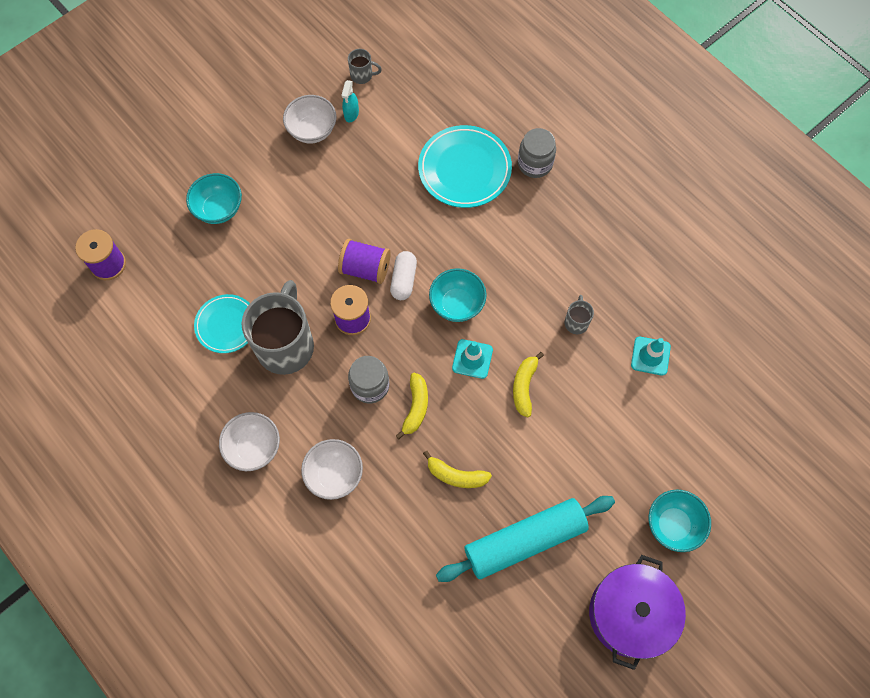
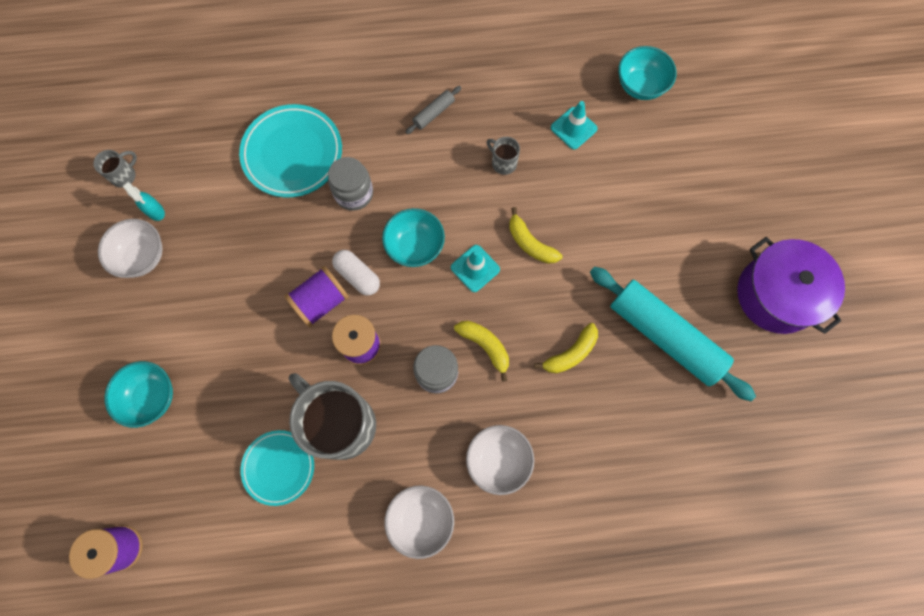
camera: 55 degrees left, 5 degrees up
turquoise rolling pin [436,496,615,582] -> turquoise rolling pin turned 60 degrees counterclockwise [590,267,756,401]
grey jar [518,128,556,178] -> grey jar moved to [328,157,373,211]
turquoise bowl [649,490,711,552] -> turquoise bowl moved to [618,46,676,100]
none -> grey rolling pin [405,86,461,134]

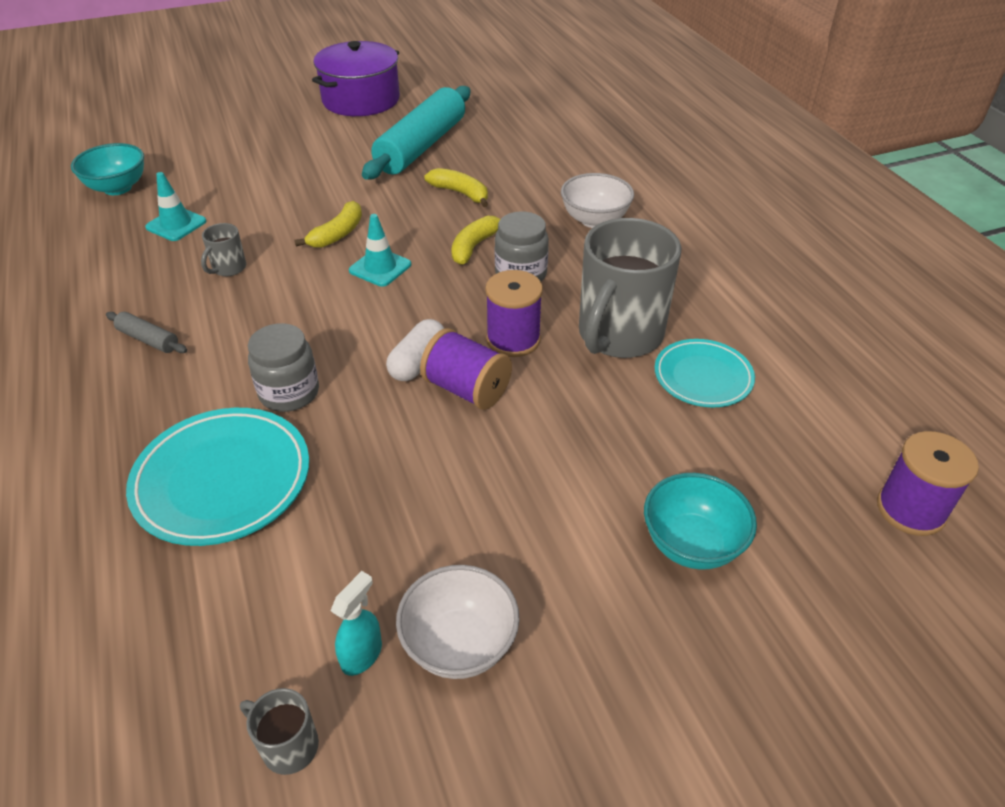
camera: 105 degrees left, 30 degrees down
turquoise bowl [382,208,445,267] -> none
white bowl [384,485,454,559] -> none

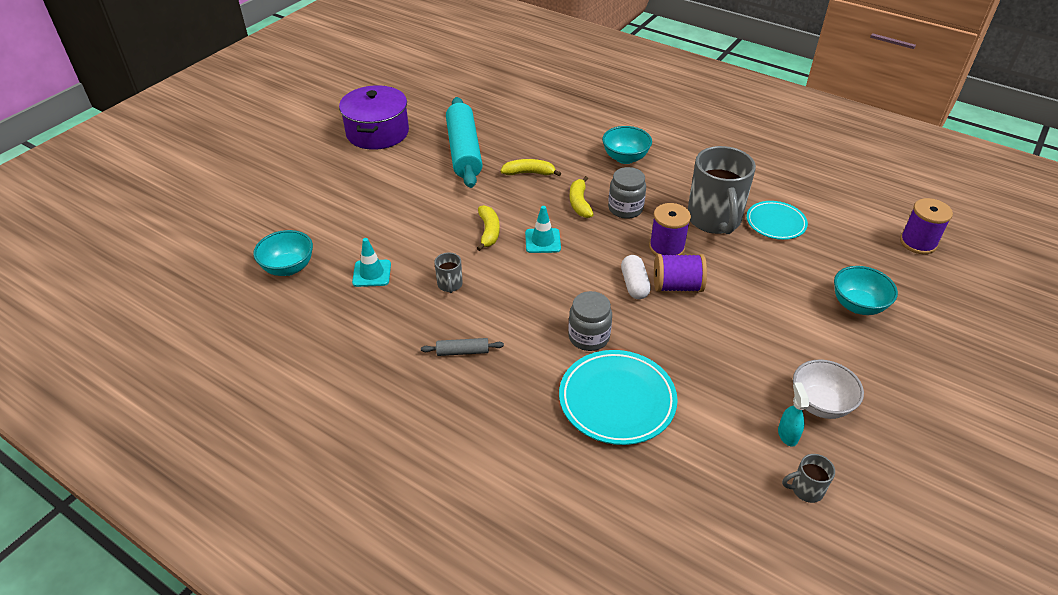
camera: 35 degrees left, 0 degrees up
white bowl [561,173,634,228] -> turquoise bowl [602,126,652,164]

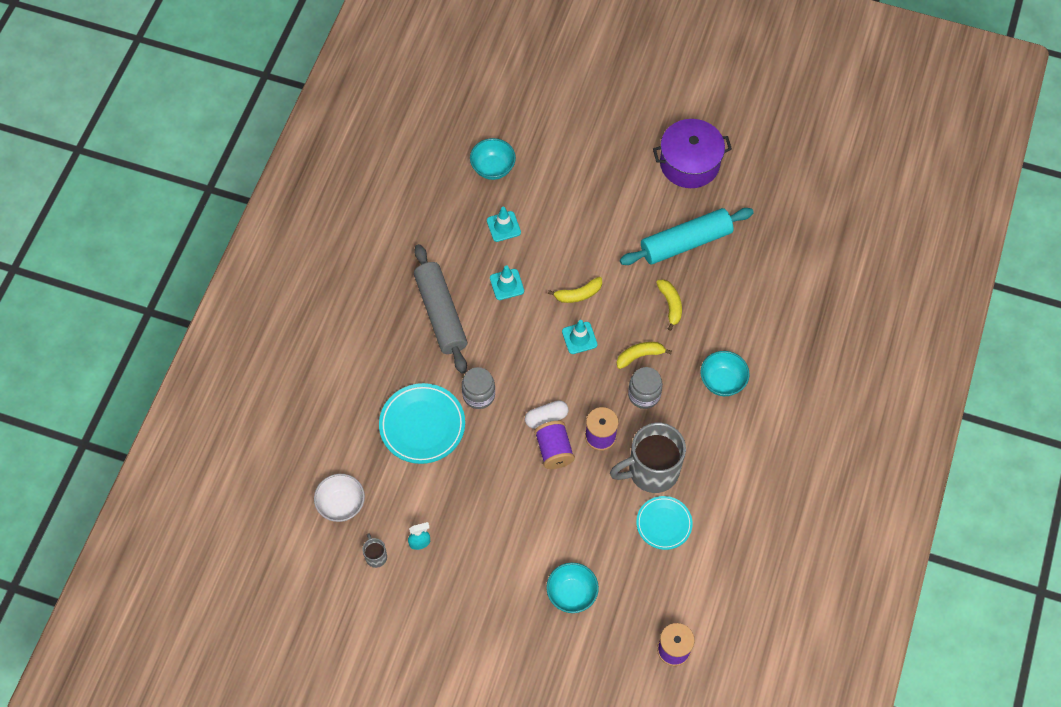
camera: 75 degrees right, 20 degrees up
grey rolling pin [421,338,504,356] -> grey rolling pin [414,244,467,374], size x2.40
grey mug [434,252,463,293] -> turquoise traffic cone [490,265,524,300]
white bowl [793,359,864,419] -> white bowl moved to [314,474,365,522]

